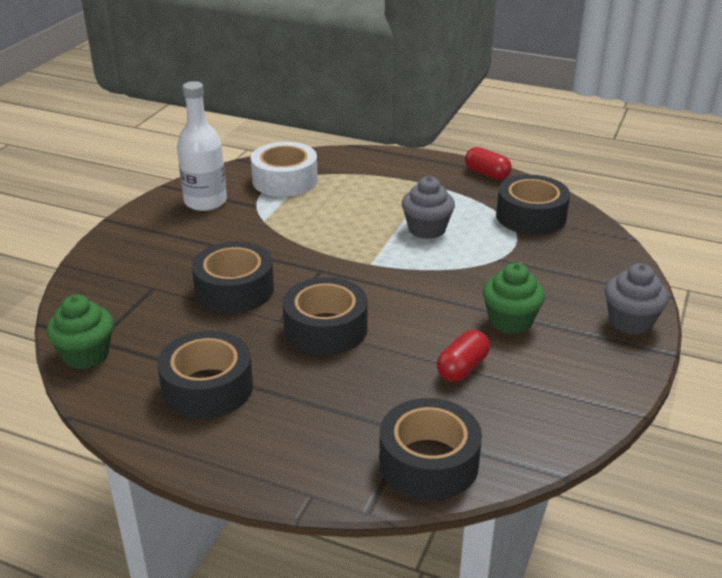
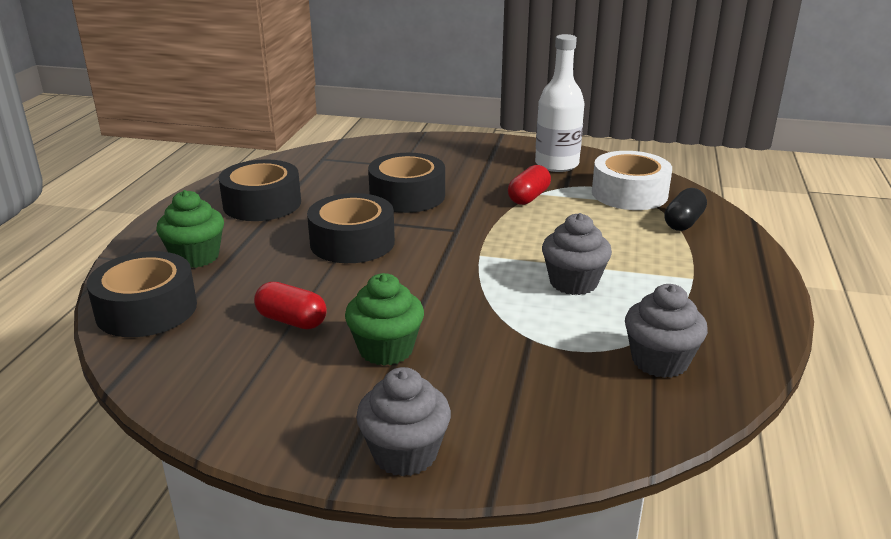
camera: 80 degrees right, 5 degrees down
green cupcake [46,295,114,369] -> green cupcake moved to [156,190,224,268]
red capsule [465,147,512,180] -> red capsule moved to [508,165,551,205]
black tape [496,175,570,235] -> grey cupcake [625,284,708,378]
none -> black capsule [664,188,707,231]

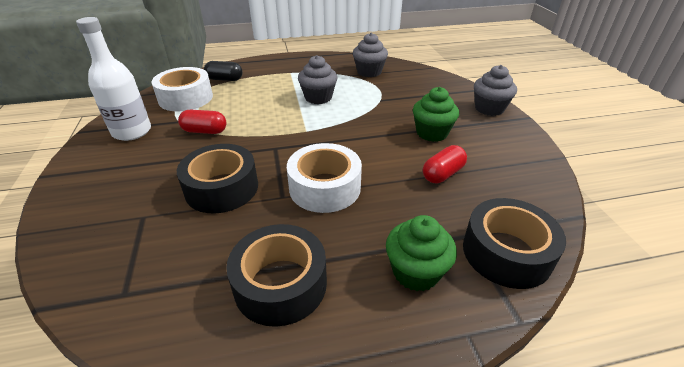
camera: 115 degrees left, 10 degrees up
red capsule [254,282,327,329] -> red capsule turned 45 degrees clockwise [423,145,467,183]
black tape [307,193,395,263] -> white tape [287,143,362,213]

